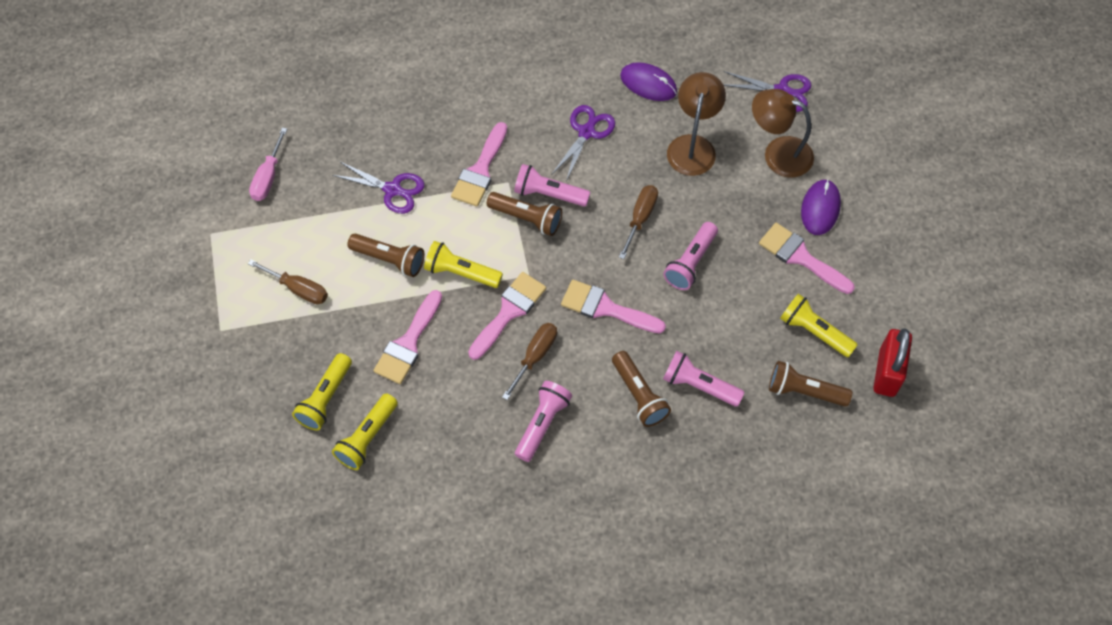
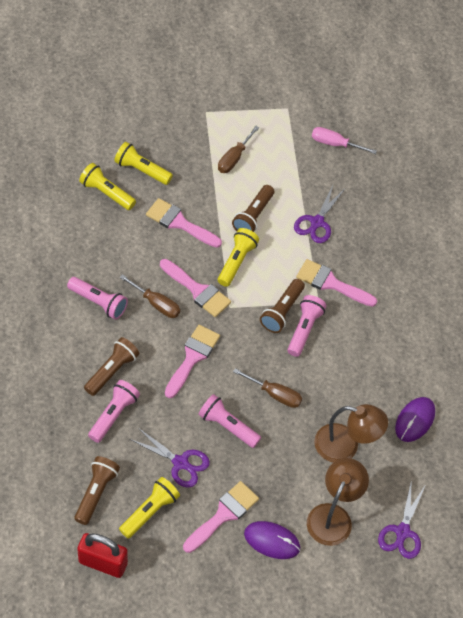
camera: 90 degrees right, 5 degrees down
purple scissors [551,105,615,181] -> purple scissors moved to [129,428,210,488]
brown flashlight [612,351,671,427] -> brown flashlight turned 150 degrees clockwise [84,337,140,396]

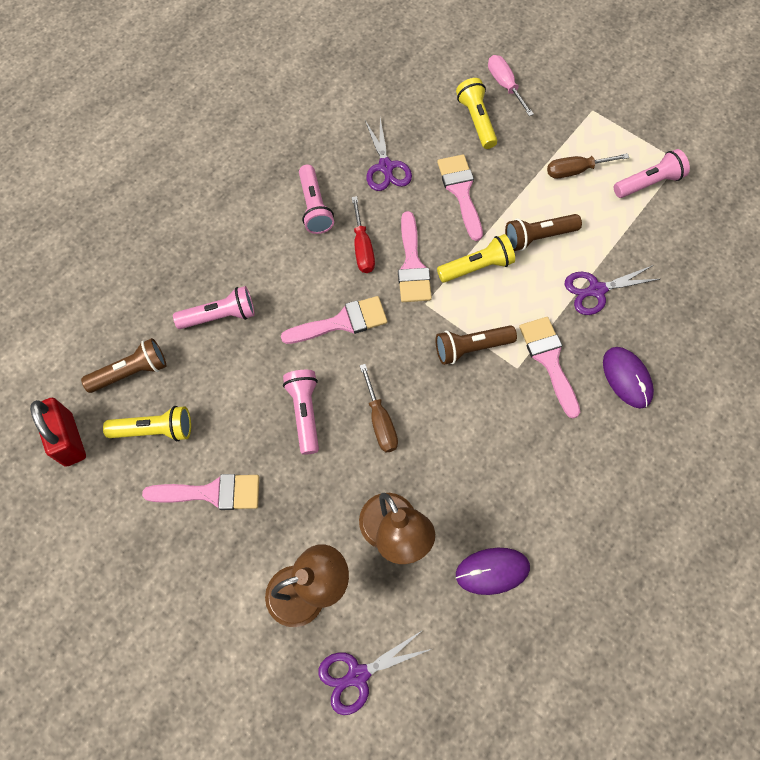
camera: 50 degrees right, 10 degrees up
yellow flashlight [79,163,136,210] -> none
brown flashlight [84,337,140,396] -> none
brown screwdriver [119,274,180,318] -> red screwdriver [352,196,375,273]
purple scissors [129,428,210,488] -> purple scissors moved to [365,118,412,191]
purple mouse [244,521,300,559] -> purple mouse moved to [603,347,654,409]
pink flashlight [287,295,327,357] -> pink flashlight moved to [614,149,690,198]
pink screwdriver [312,127,377,154] -> pink screwdriver moved to [488,55,534,116]

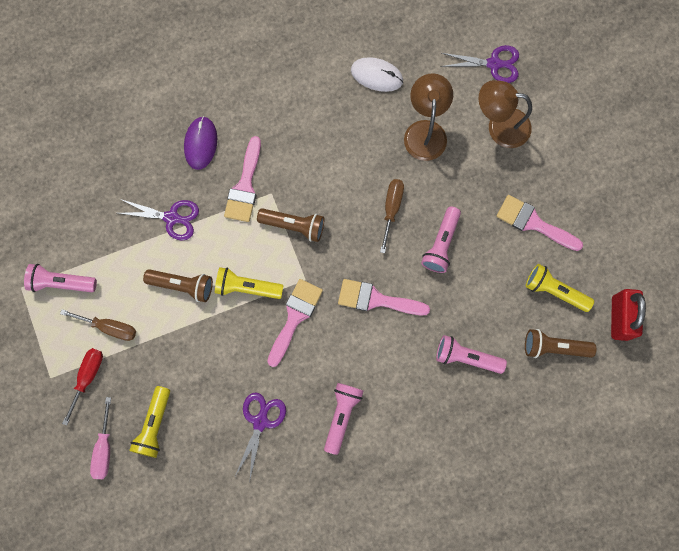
camera: 150 degrees left, 10 degrees up
red screwdriver [352,196,375,273] -> red screwdriver moved to [62,348,103,426]
pink brush [437,154,483,241] -> none
purple mouse [456,548,530,595] -> white mouse [351,57,403,92]

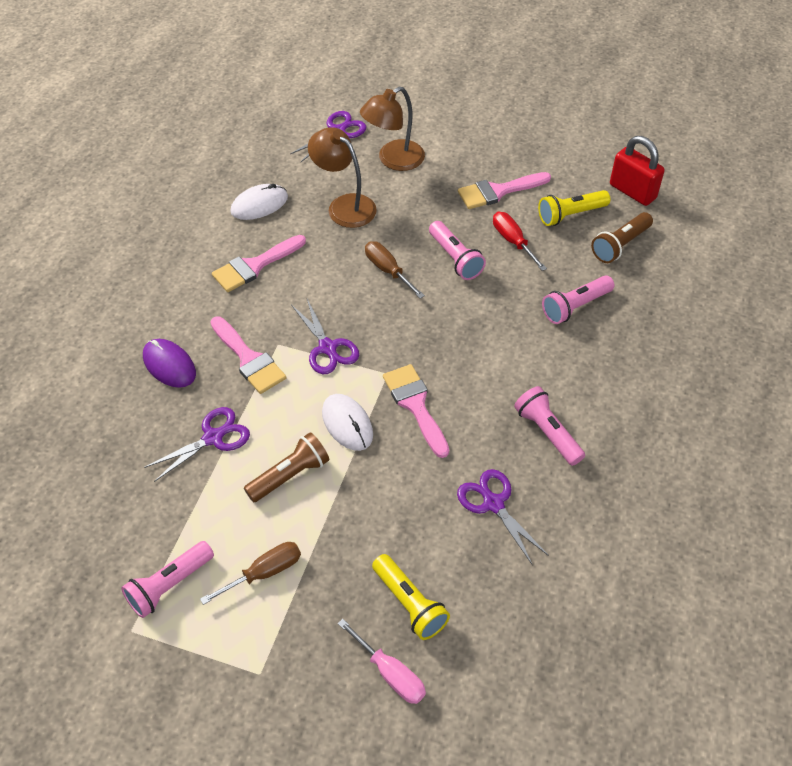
camera: 50 degrees left, 25 degrees down
red screwdriver [62,348,103,426] -> red screwdriver moved to [493,212,547,271]
yellow flashlight [215,267,284,299] -> white mouse [322,394,373,451]
brown flashlight [257,208,324,242] -> purple scissors [292,299,359,374]
pink brush [338,279,430,315] -> pink brush moved to [212,235,306,292]

